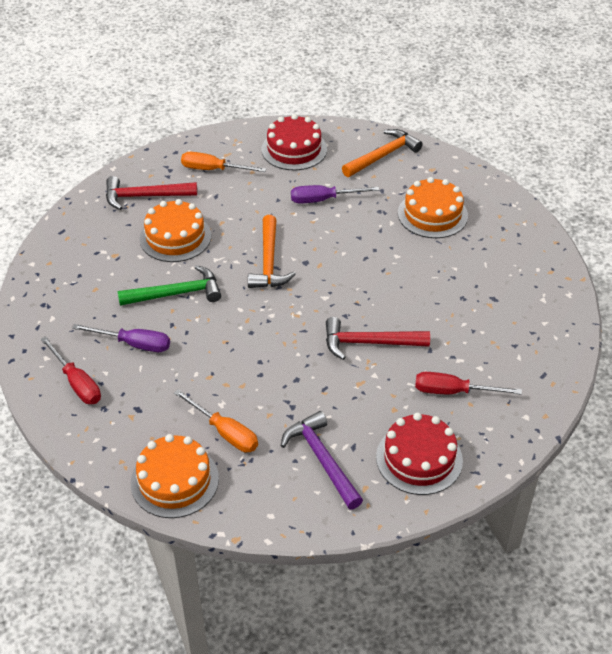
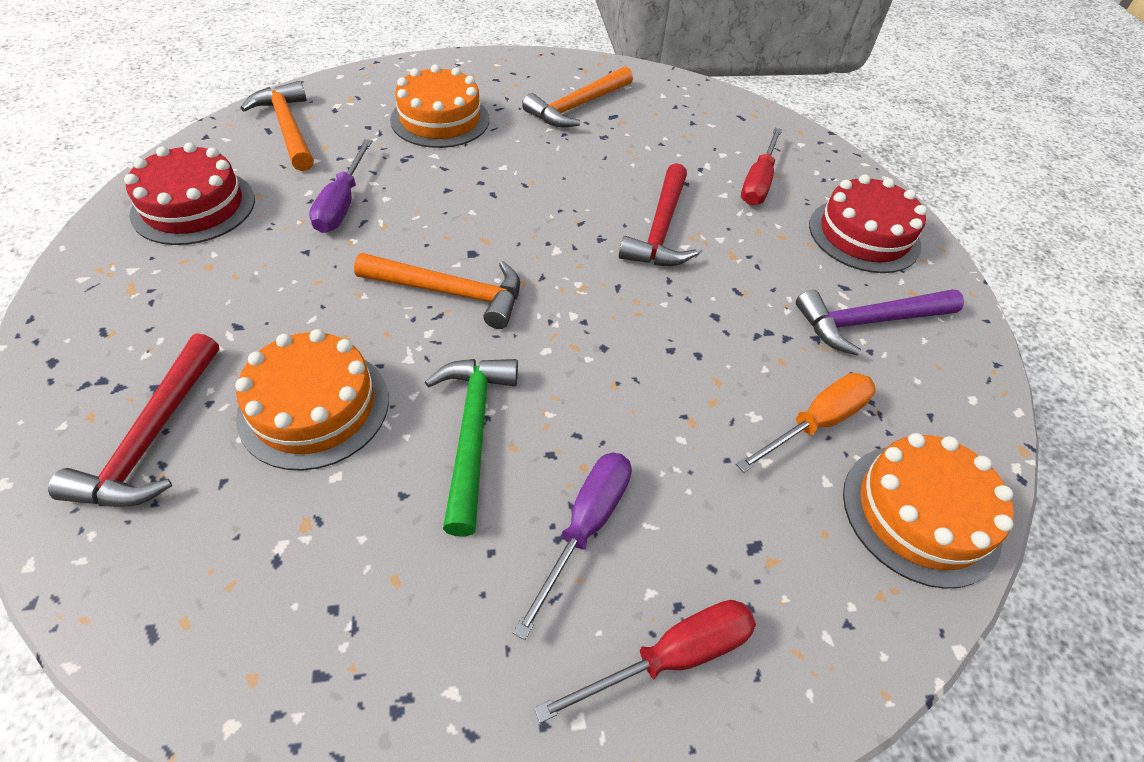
camera: 80 degrees left, 5 degrees up
orange screwdriver [181,152,266,172] -> none
none -> orange hammer [522,66,633,127]

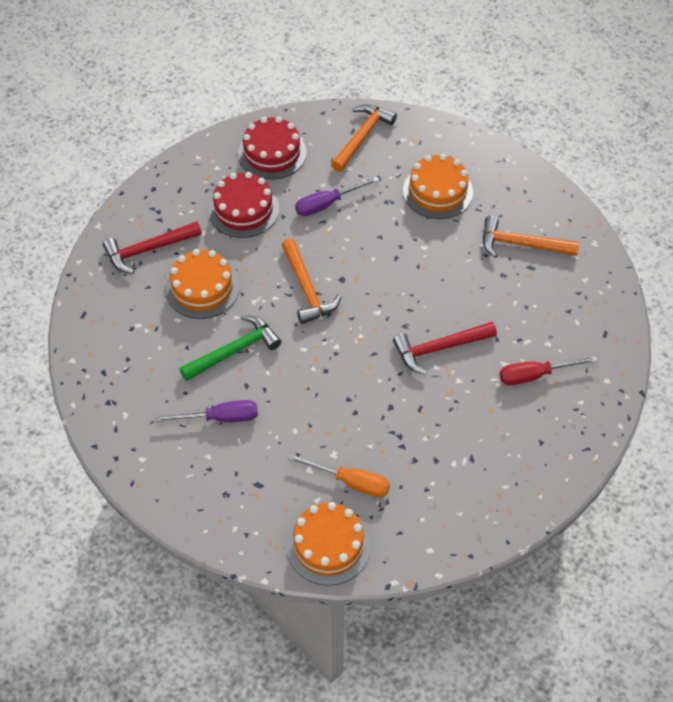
camera: 60 degrees right, 5 degrees up
red screwdriver [534,600,756,723] -> none
purple hammer [796,289,964,356] -> none
red cake [809,174,927,273] -> red cake moved to [208,172,279,238]

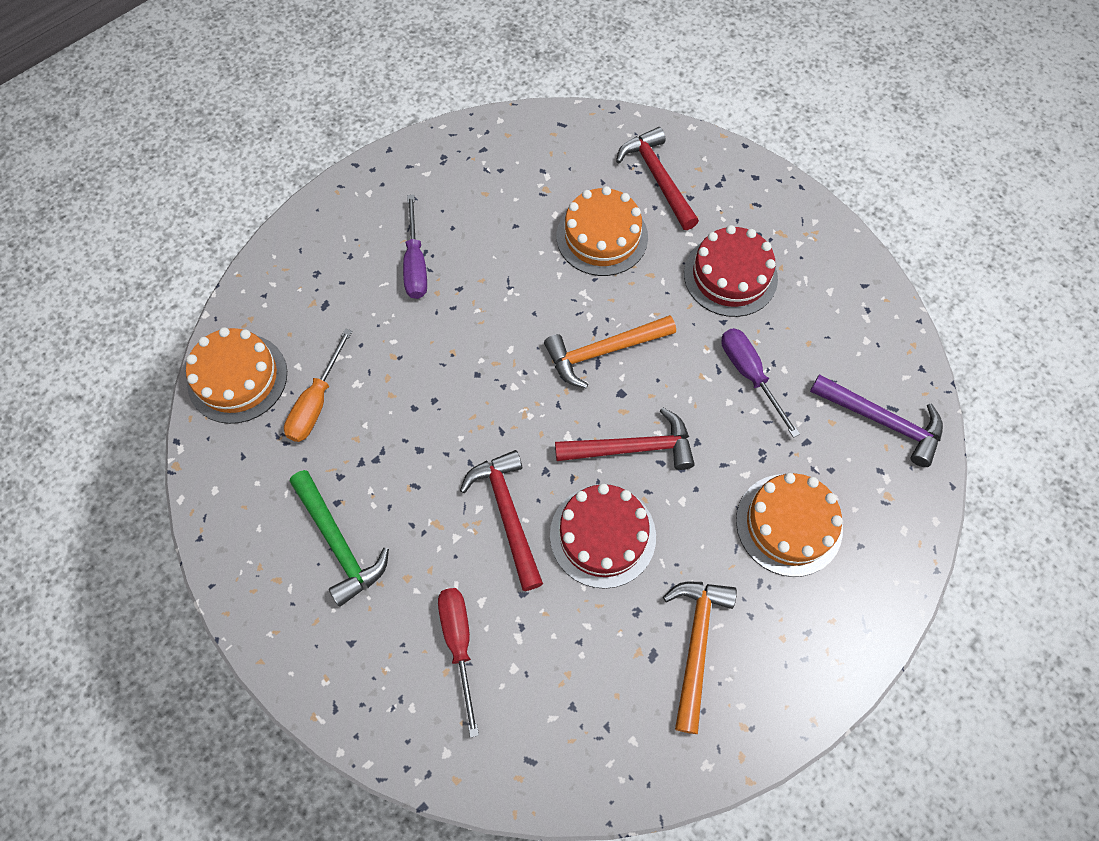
camera: 90 degrees right, 10 degrees up
green hammer [180,315,281,381] -> green hammer moved to [290,470,389,607]
red cake [238,117,307,180] -> red cake moved to [550,484,656,589]
orange hammer [331,104,397,172] -> purple hammer [810,374,943,467]
none -> red hammer [555,407,695,470]

